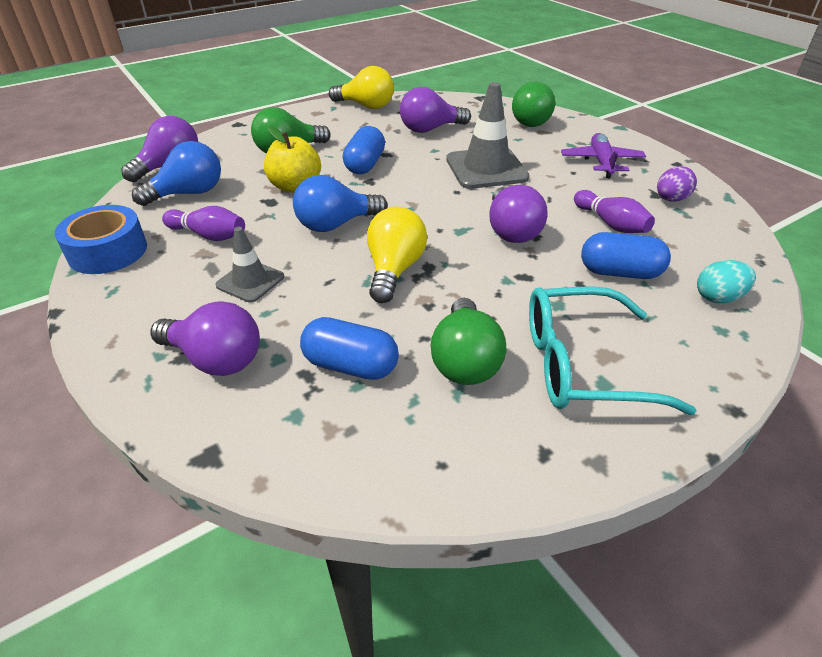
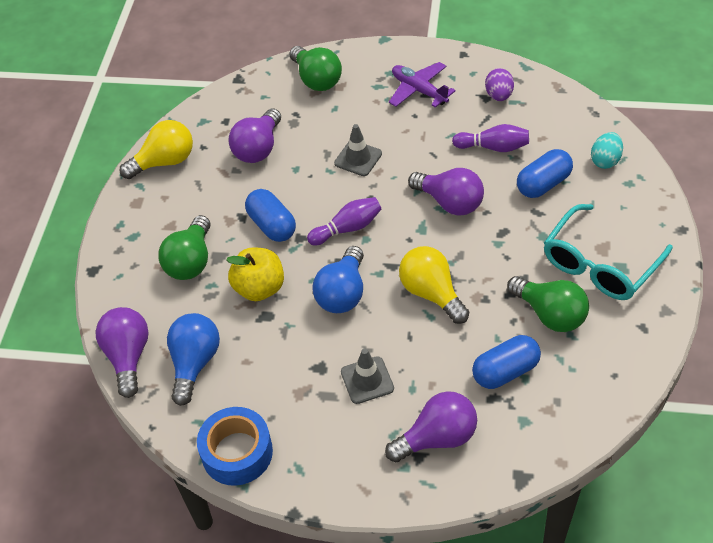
camera: 45 degrees left, 10 degrees up
purple bowling pin [162,206,245,241] -> purple bowling pin moved to [307,197,381,246]
grey traffic cone [446,82,530,189] -> grey traffic cone [334,124,382,176], size x0.57

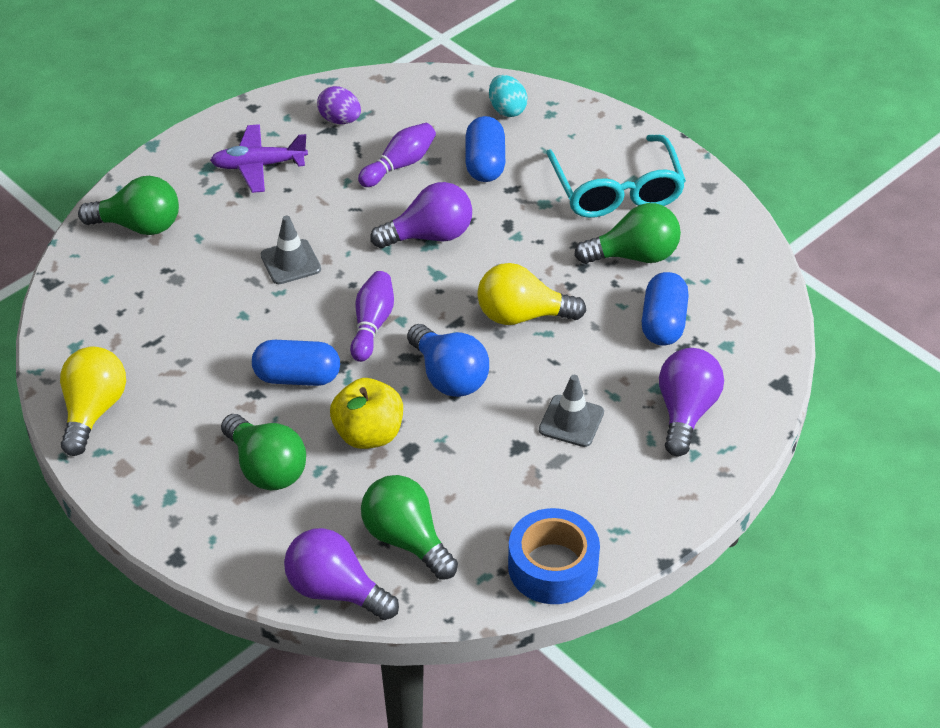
camera: 55 degrees left, 5 degrees down
blue light bulb [167,313,220,406] -> green light bulb [361,475,458,580]
purple light bulb [228,108,281,163] -> none

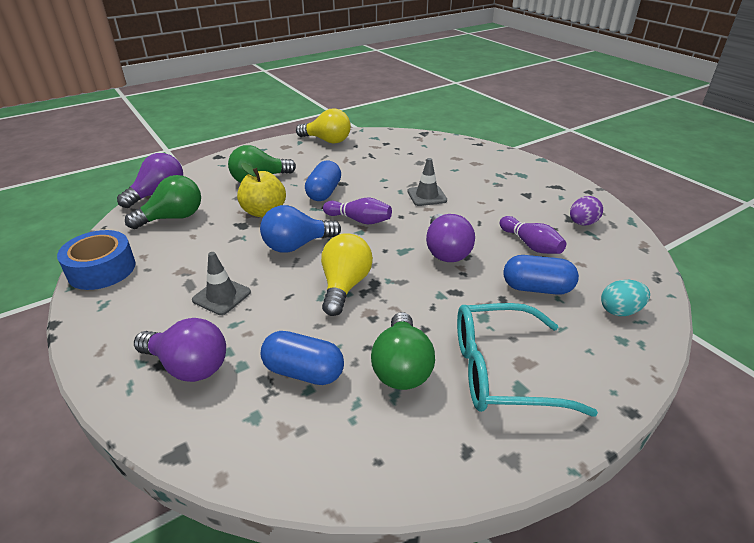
camera: 100 degrees right, 10 degrees down
green light bulb [78,176,179,235] -> none
purple plane [210,124,308,193] -> none

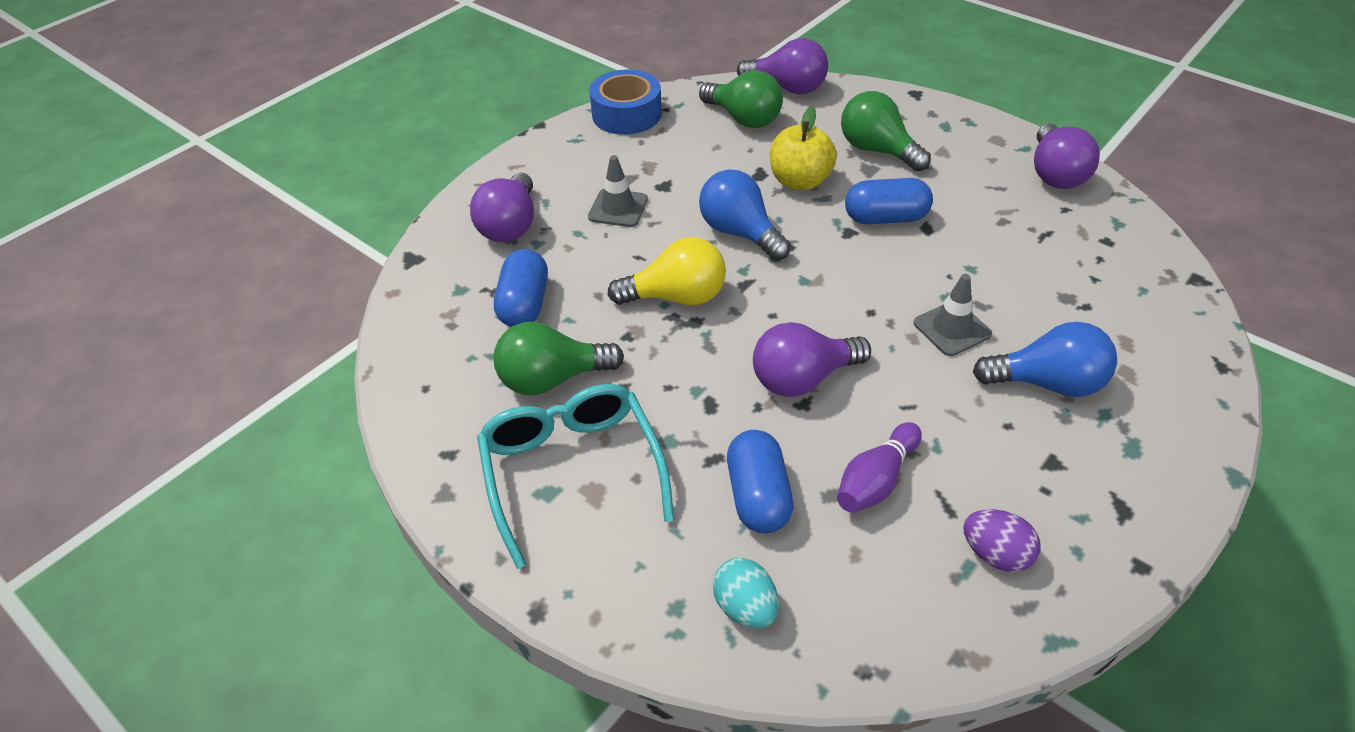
camera: 75 degrees right, 10 degrees up
yellow light bulb [296,108,351,144] -> purple light bulb [1034,124,1100,189]
purple bowling pin [323,198,392,225] -> none
none -> blue light bulb [973,322,1117,397]

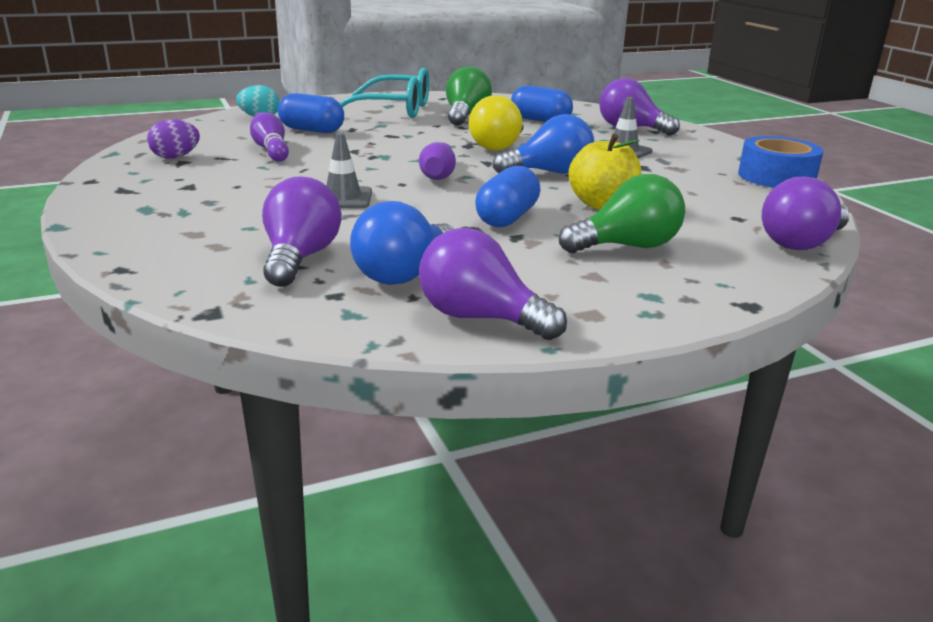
camera: 115 degrees right, 20 degrees down
green light bulb [699,70,783,128] -> none
purple light bulb [753,322,871,397] -> purple light bulb moved to [262,176,341,287]
blue light bulb [973,322,1117,397] -> blue light bulb moved to [350,201,454,285]
none -> purple bowling pin [419,142,456,180]

